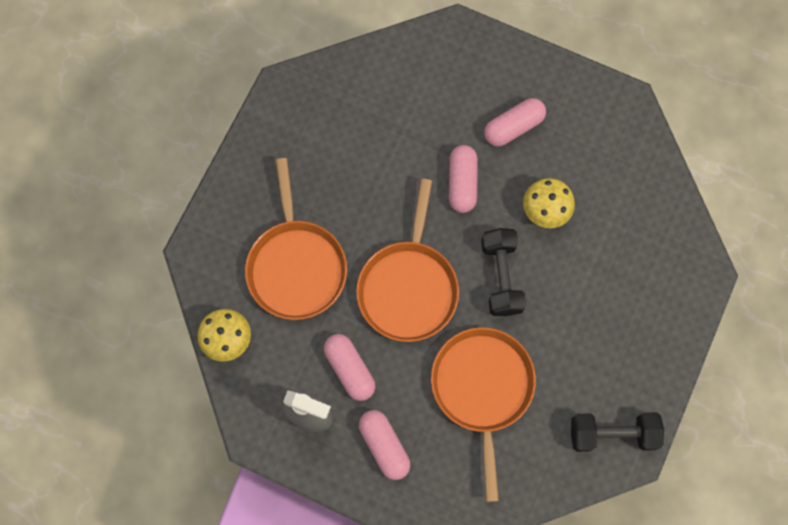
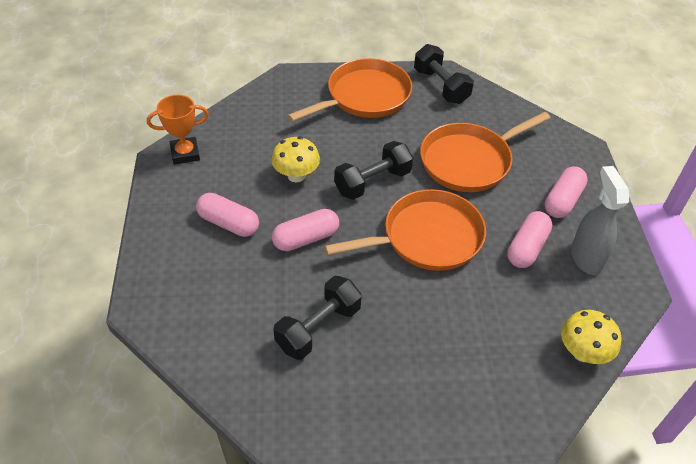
camera: 120 degrees left, 25 degrees down
orange pan [245,158,347,320] -> orange pan moved to [288,58,412,122]
none -> orange trophy [147,95,209,165]
none -> black dumbbell [273,276,362,360]

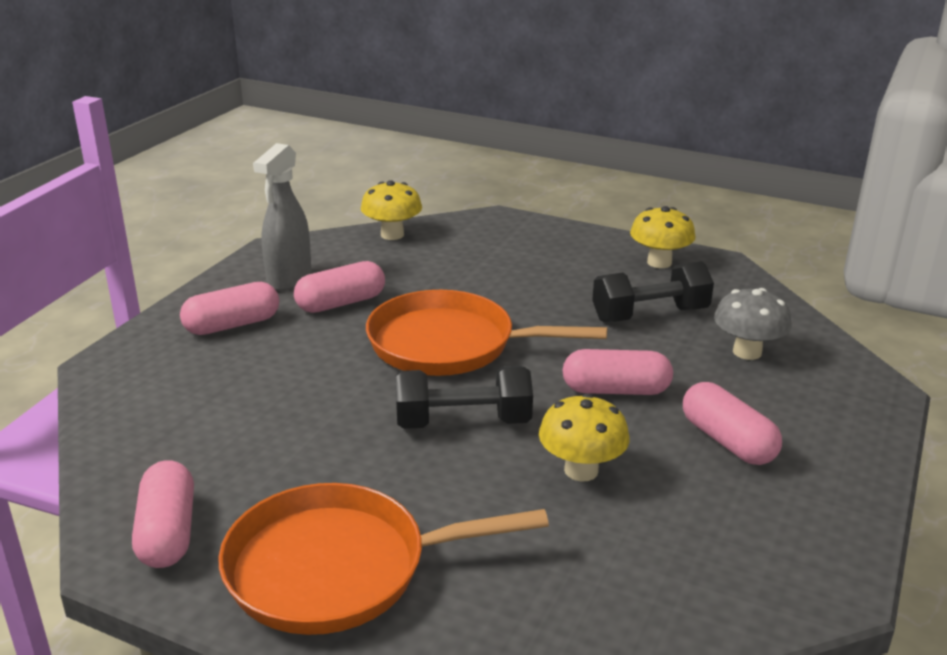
camera: 150 degrees left, 20 degrees down
orange trophy [147,95,209,165] -> none
black dumbbell [414,44,474,104] -> pink capsule [132,460,194,568]
orange pan [420,112,550,192] -> none
none -> yellow mushroom [630,206,695,268]
none -> grey mushroom [714,288,792,360]

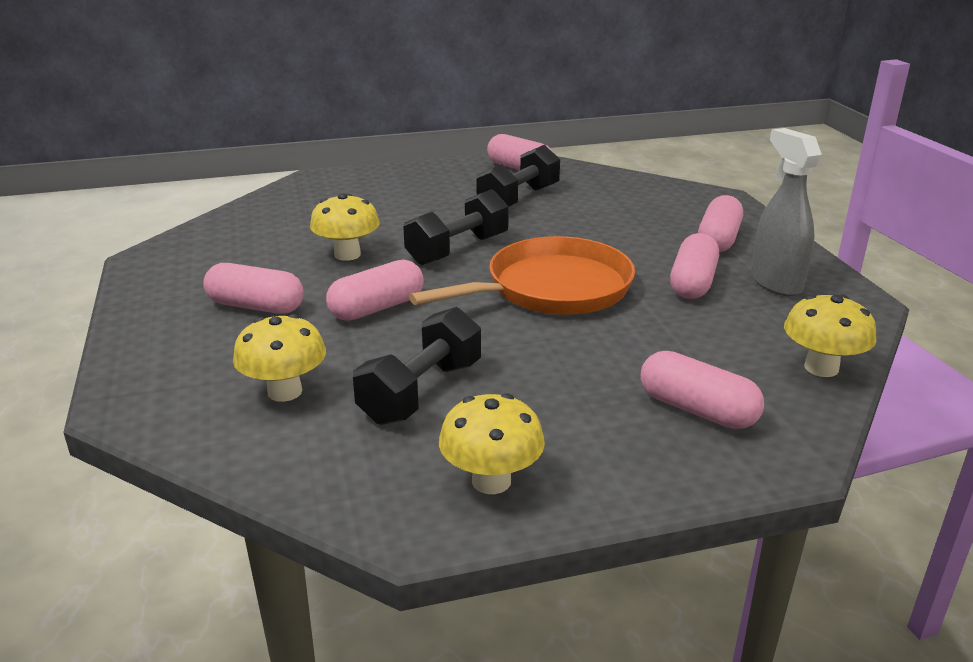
camera: 140 degrees right, 0 degrees up
orange pan [218,483,549,635] -> none
grey mushroom [714,288,792,360] -> yellow mushroom [233,314,326,402]
none -> black dumbbell [477,145,560,206]
none -> pink capsule [641,351,764,429]

